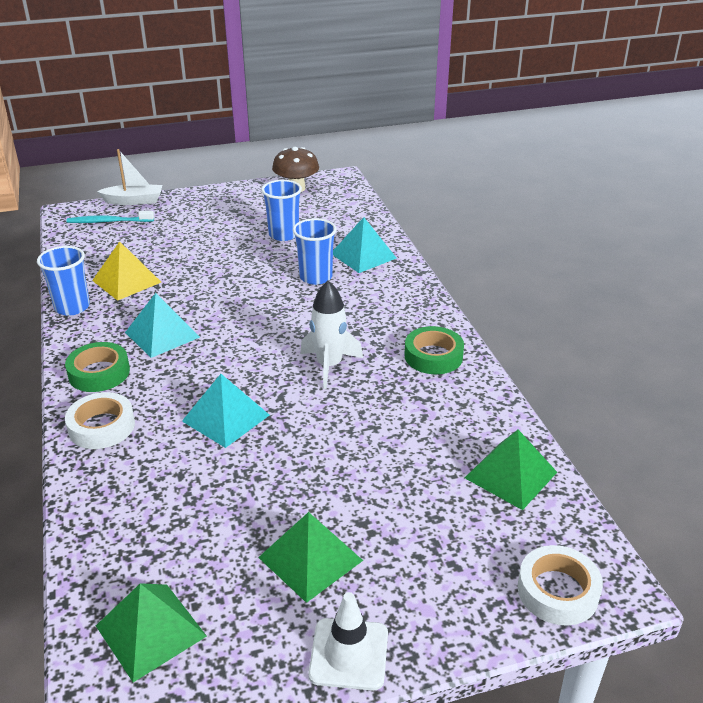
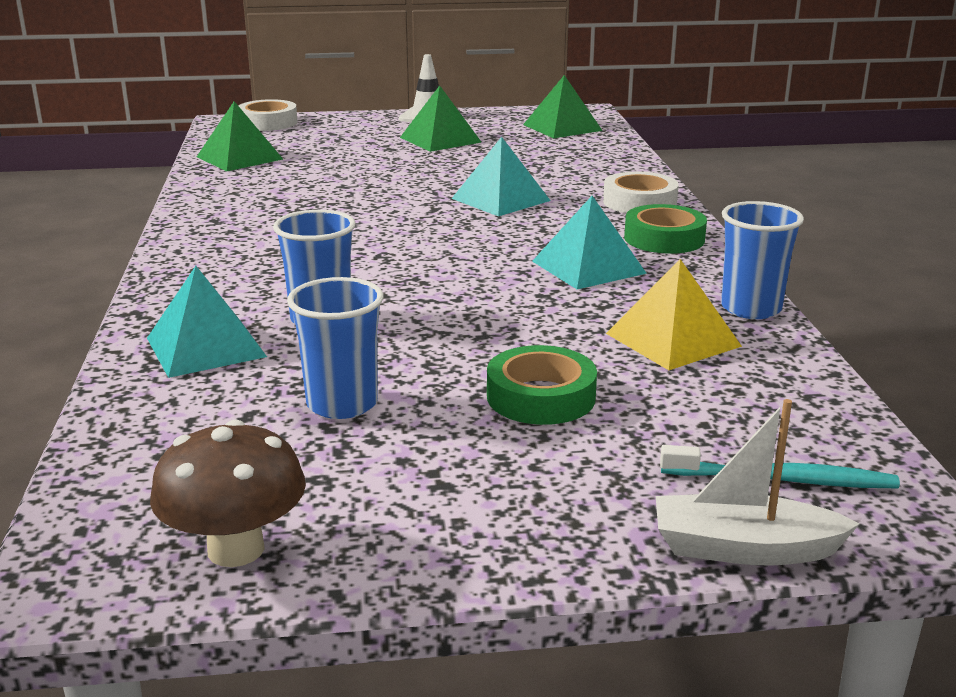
camera: 170 degrees left, 10 degrees down
white rocket [300,281,363,389] -> none
green tape [404,326,464,374] -> green tape moved to [487,345,597,425]

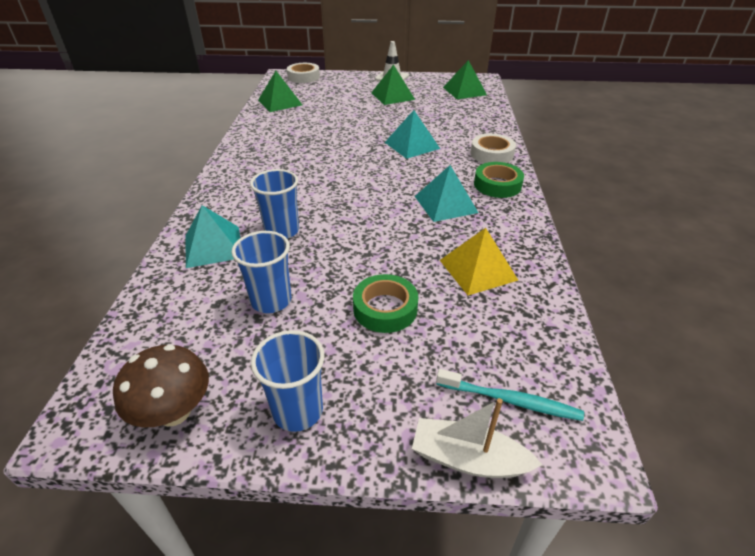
camera: 10 degrees right, 15 degrees up
blue cup [721,201,804,319] -> blue cup moved to [251,330,325,432]

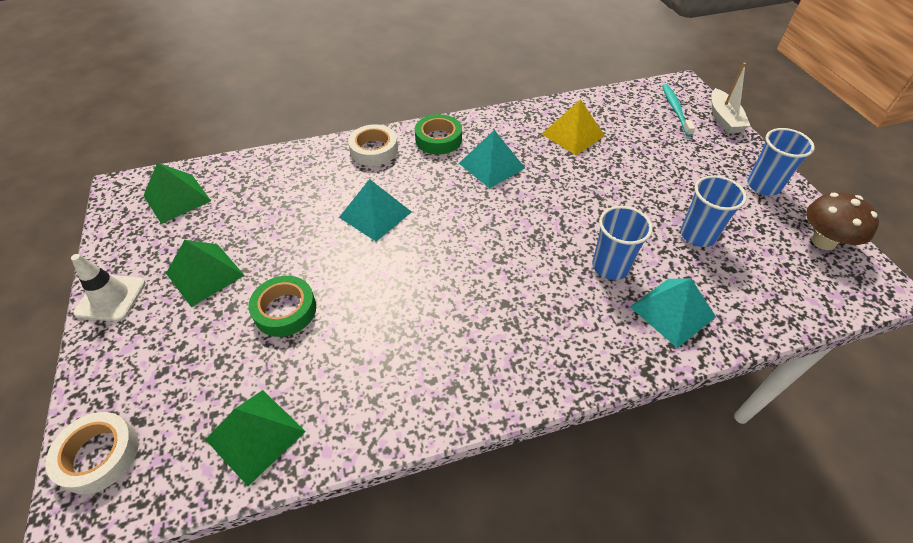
camera: 110 degrees left, 10 degrees up
green tape [353,274,418,333] -> green tape moved to [248,276,316,337]

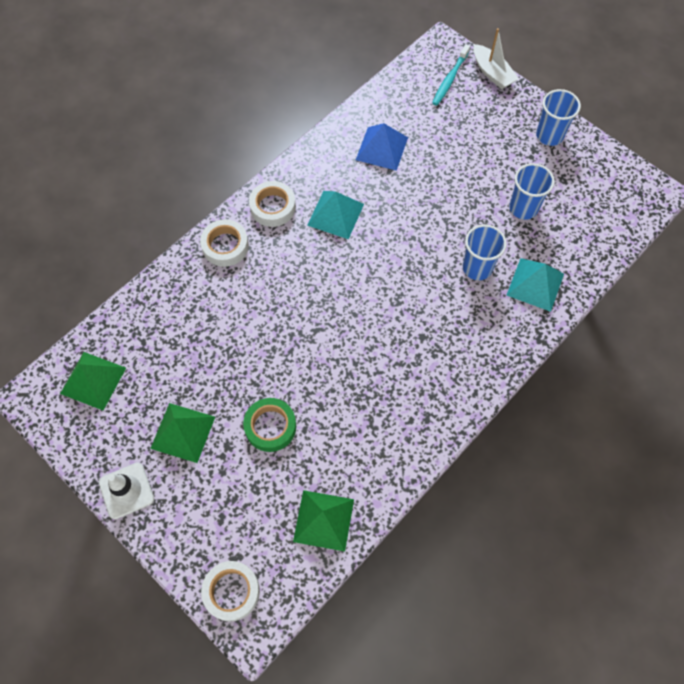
camera: 30 degrees left, 15 degrees up
turquoise pyramid [339,179,412,241] -> none
green tape [415,114,462,155] -> white tape [249,181,296,227]
yellow pyramid [542,99,605,155] -> blue pyramid [356,123,408,171]
turquoise toothbrush [662,84,695,137] -> turquoise toothbrush turned 120 degrees counterclockwise [432,44,470,106]
brown mushroom [806,192,879,250] -> none

